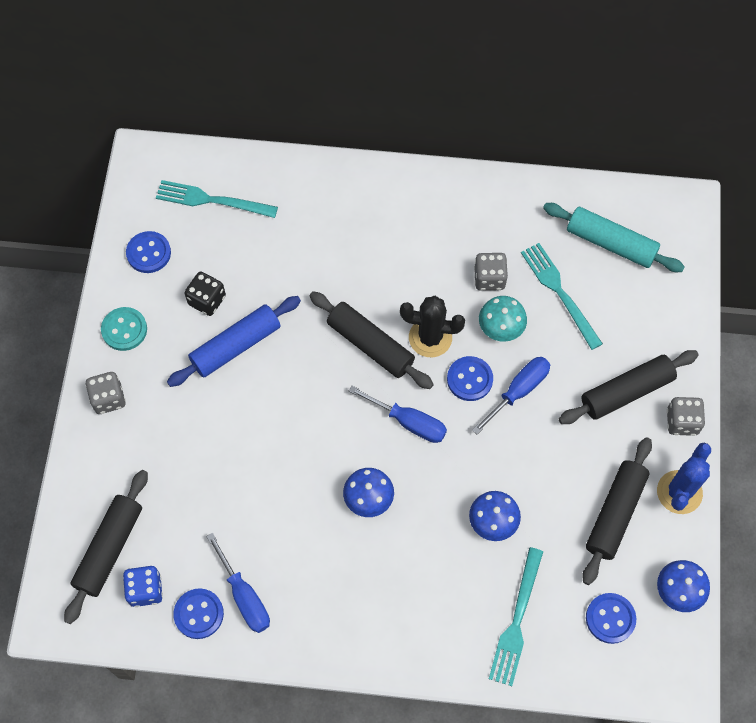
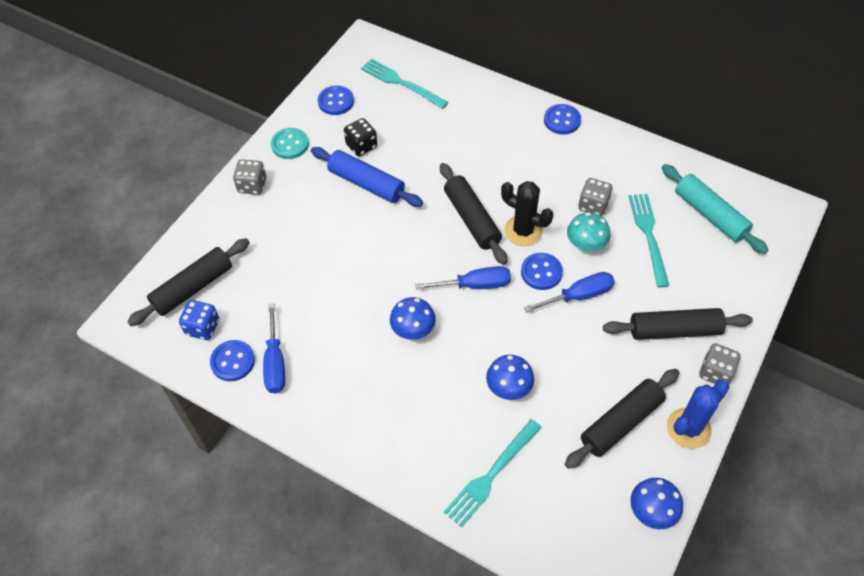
camera: 25 degrees right, 10 degrees down
blue rolling pin [167,296,301,387] -> blue rolling pin turned 45 degrees clockwise [311,147,423,207]
blue screwdriver [349,386,447,443] -> blue screwdriver turned 60 degrees counterclockwise [415,266,511,290]
blue button [586,593,636,644] -> blue button moved to [544,104,581,134]

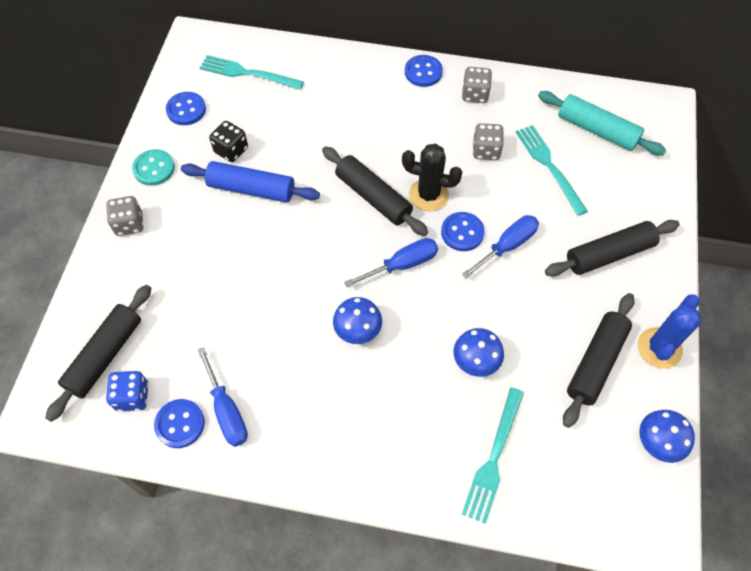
camera: 20 degrees left, 5 degrees up
turquoise mushroom [567,212,611,251] -> none
grey dice [699,343,741,384] -> grey dice moved to [462,67,492,103]

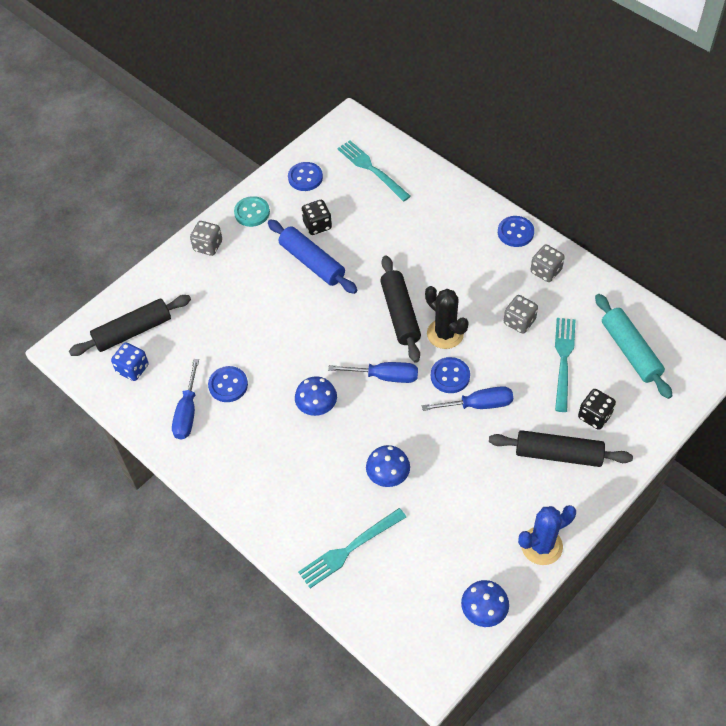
camera: 35 degrees right, 5 degrees down
blue button [154,399,205,448] -> blue button moved to [208,366,248,402]
black rolling pin [563,293,635,428] -> none
none -> black dice [578,389,616,430]

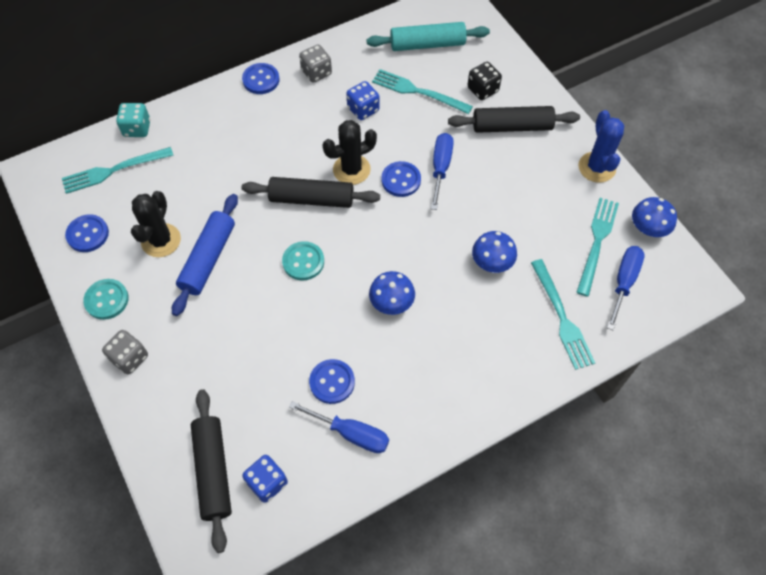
camera: 75 degrees left, 5 degrees up
blue rolling pin [268,220,357,294] -> blue rolling pin turned 45 degrees counterclockwise [172,194,238,316]
black dice [302,200,332,235] -> black cactus [131,191,181,257]
blue screwdriver [328,362,418,383] -> blue screwdriver moved to [607,246,645,330]
black rolling pin [489,430,633,467] -> black rolling pin turned 60 degrees clockwise [448,106,580,133]
grey dice [504,295,538,334] -> blue dice [346,81,380,120]
none -> turquoise dice [116,103,150,137]
none -> turquoise button [282,241,324,280]
none -> turquoise fork [576,198,619,297]

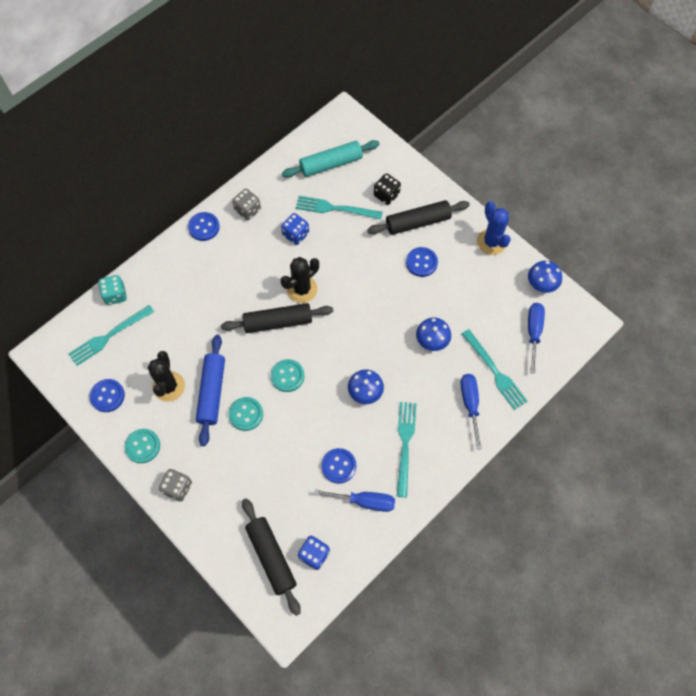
camera: 15 degrees left, 5 degrees up
blue button [381,161,421,197] -> blue button moved to [406,247,438,277]
blue screwdriver [431,133,454,210] -> blue screwdriver moved to [461,374,482,450]
turquoise fork [576,198,619,297] -> turquoise fork moved to [397,402,417,497]
none -> turquoise button [229,397,263,431]

